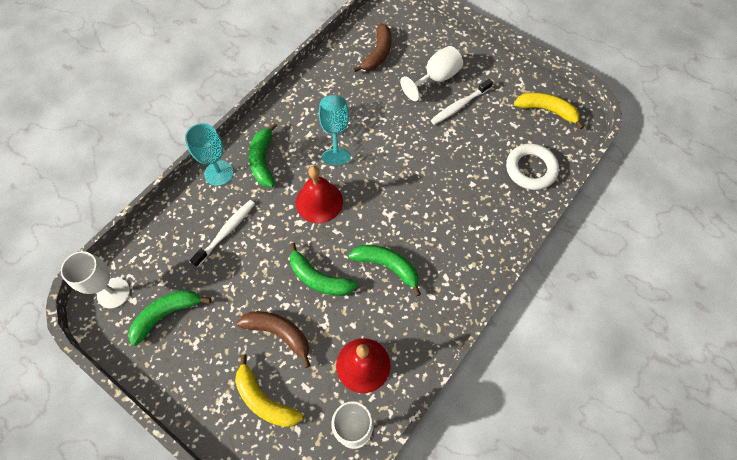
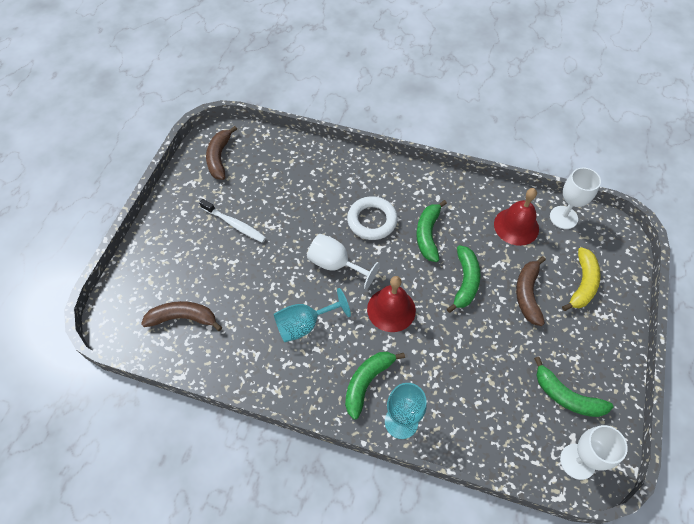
camera: 110 degrees left, 5 degrees down
white toothbrush [190,200,255,267] -> none
green banana [249,123,277,187] -> green banana turned 150 degrees clockwise [345,352,405,420]
white goblet [400,46,463,101] -> white goblet moved to [307,234,380,289]
white ring [506,143,559,190] -> white ring moved to [347,196,398,240]
yellow banana [514,92,584,129] -> brown banana [206,126,237,180]

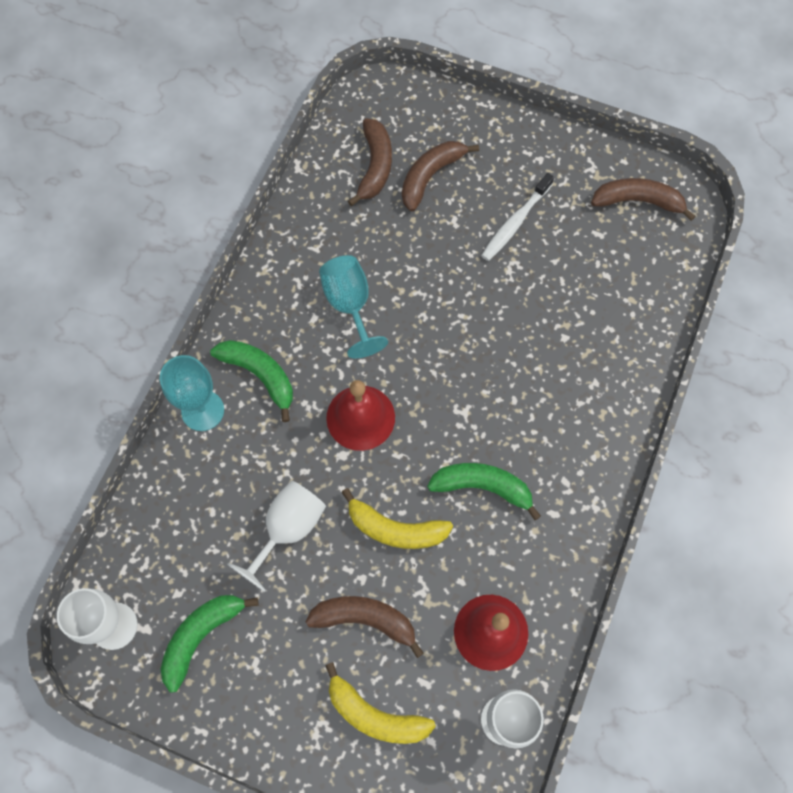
camera: 95 degrees right, 10 degrees up
white goblet [307,234,380,289] -> white goblet moved to [227,481,326,592]
white ring [347,196,398,240] -> none
green banana [447,245,481,313] -> yellow banana [342,488,453,549]
none -> brown banana [402,141,479,211]

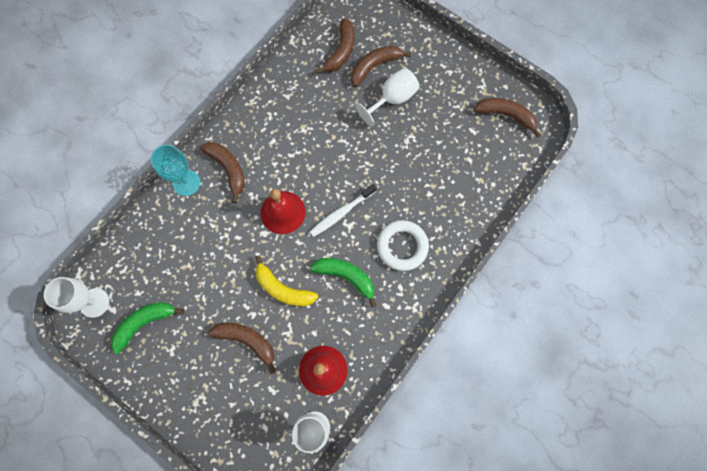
camera: 15 degrees right, 5 degrees up
green banana [210,340,293,422] -> brown banana [200,142,245,203]
white goblet [227,481,326,592] -> white goblet moved to [356,68,419,127]
turquoise goblet [319,255,388,358] -> none
yellow banana [325,662,436,744] -> none
white toothbrush [481,173,554,261] -> white toothbrush moved to [310,184,377,237]
none -> white ring [377,220,429,271]

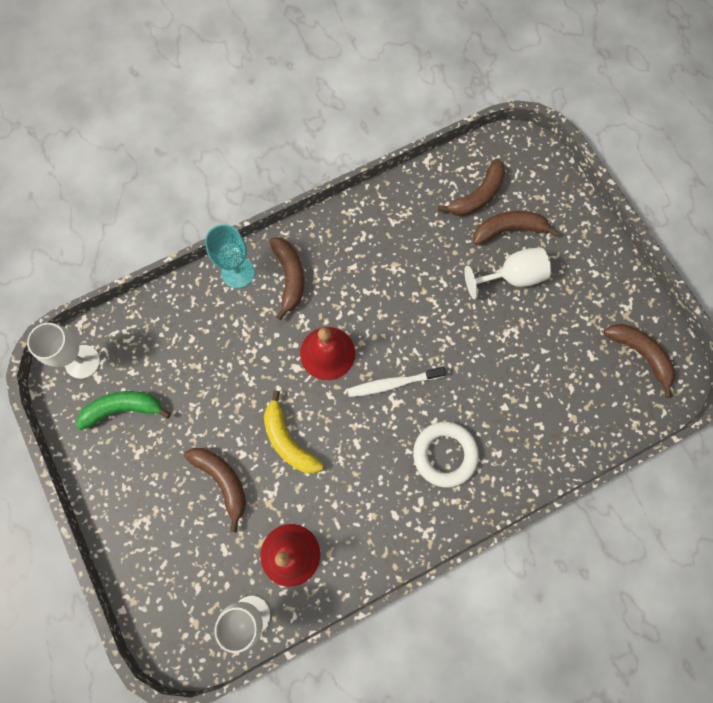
camera: 25 degrees right, 0 degrees up
green banana [310,258,376,308] -> none

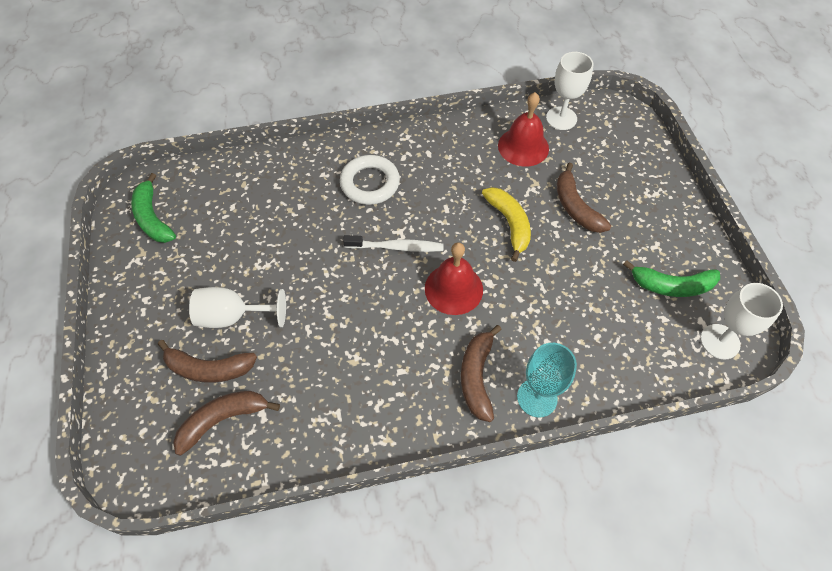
camera: 165 degrees left, 15 degrees down
brown banana [603,324,675,398] -> green banana [131,173,176,243]

